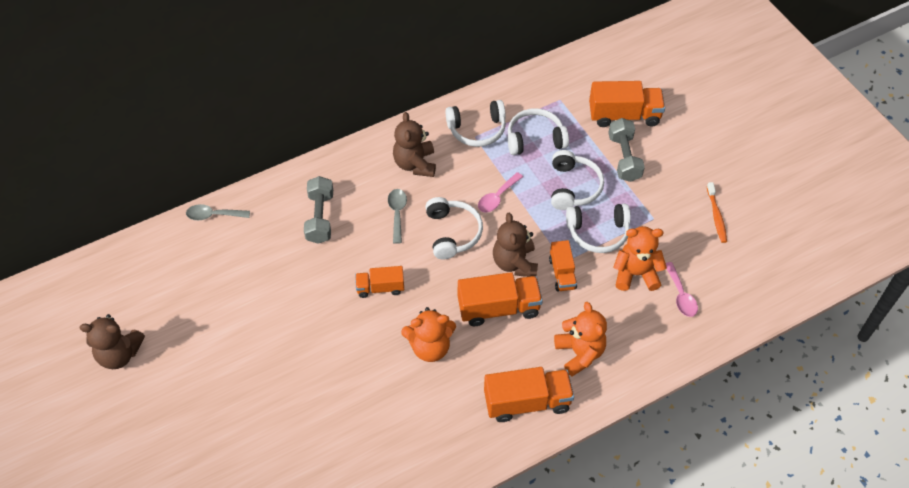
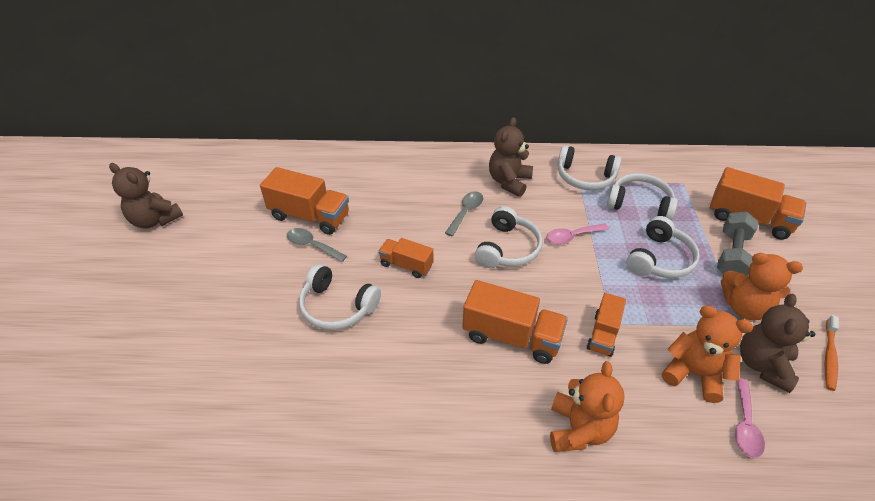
camera: 30 degrees right, 10 degrees down
grey spoon [186,204,250,220] -> grey spoon moved to [287,228,347,262]
grey dumbbell [304,176,333,244] -> none
orange teddy bear [401,307,456,362] -> orange teddy bear moved to [721,253,803,320]
orange truck [484,367,574,422] -> orange truck moved to [260,167,349,235]
brown teddy bear [493,213,538,277] -> brown teddy bear moved to [740,294,815,393]
white headphones [566,204,631,253] -> white headphones moved to [299,264,381,330]

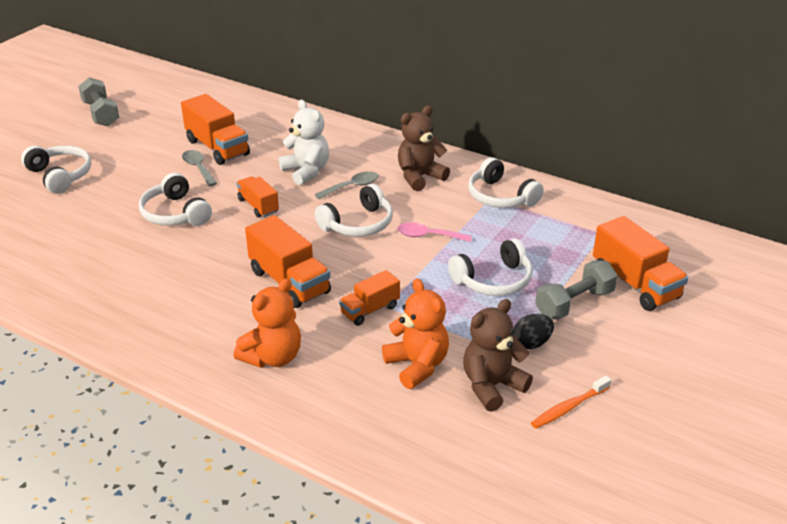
camera: 30 degrees right, 10 degrees down
brown teddy bear [109,163,183,229] -> grey dumbbell [78,77,119,126]
white headphones [607,173,678,221] -> white headphones moved to [21,146,91,194]
orange teddy bear [721,253,803,320] -> black egg [513,314,554,349]
pink spoon [735,378,765,458] -> none
none -> white teddy bear [279,100,329,185]

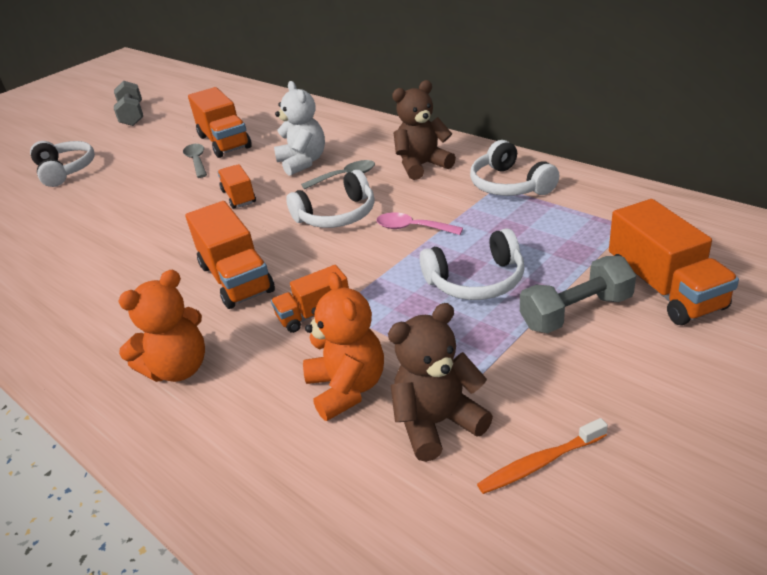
camera: 15 degrees right, 0 degrees up
white headphones [139,173,212,226] -> none
black egg [513,314,554,349] -> none

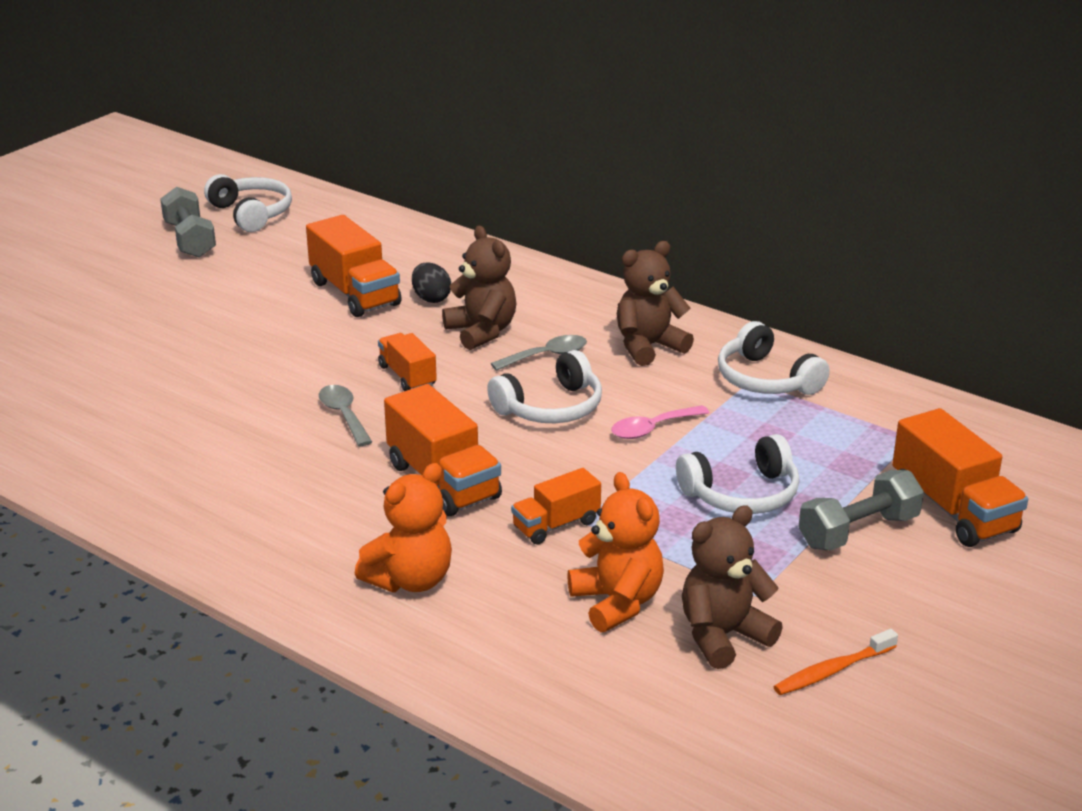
camera: 10 degrees left, 5 degrees down
white headphones [30,141,95,187] -> white headphones moved to [204,174,292,232]
grey spoon [183,144,207,178] -> grey spoon moved to [319,385,372,446]
white teddy bear [274,81,325,176] -> brown teddy bear [442,226,516,350]
pink spoon [376,212,463,235] -> pink spoon turned 45 degrees counterclockwise [611,405,709,439]
none -> black egg [412,262,451,303]

